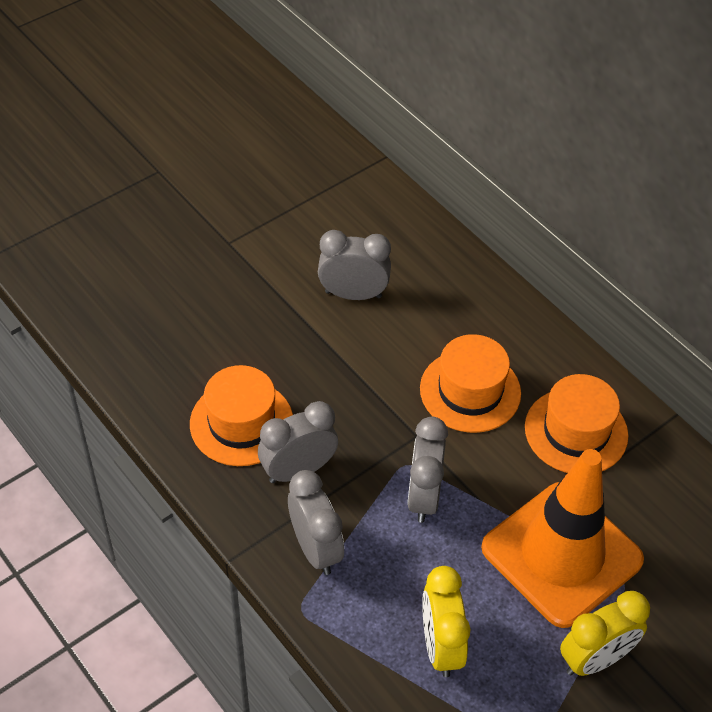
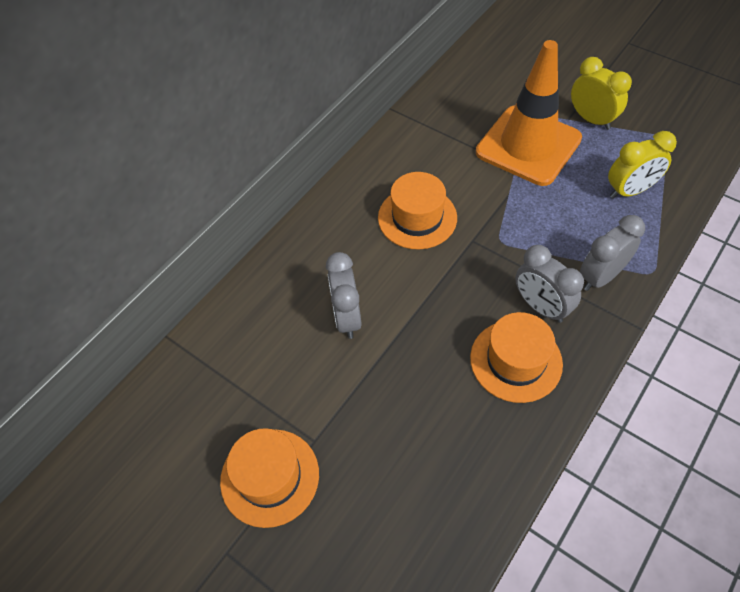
camera: 100 degrees left, 5 degrees up
grey clock [407,417,448,523] -> none
orange hat [525,374,628,473] -> orange hat moved to [220,428,319,528]

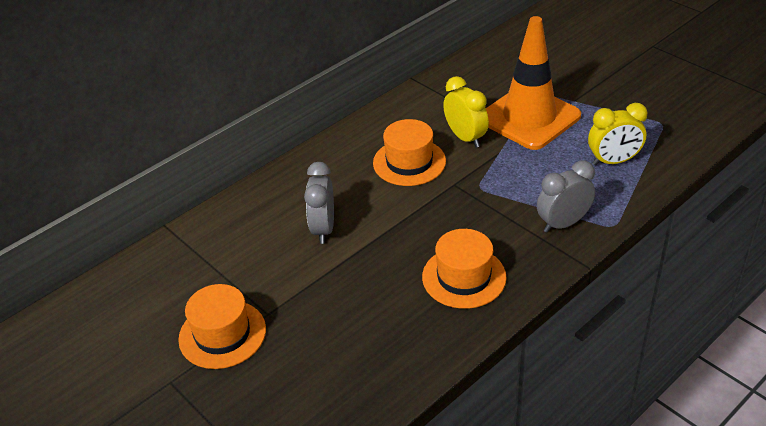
camera: 10 degrees right, 15 degrees down
grey clock [515,245,584,323] -> none
yellow clock [571,57,632,130] -> yellow clock moved to [443,76,489,148]

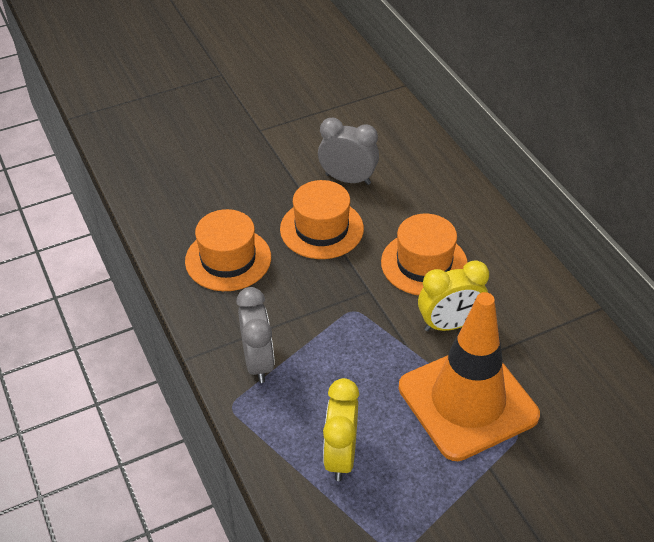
camera: 105 degrees right, 5 degrees up
orange hat [178,284,266,369] -> orange hat moved to [280,180,364,259]

